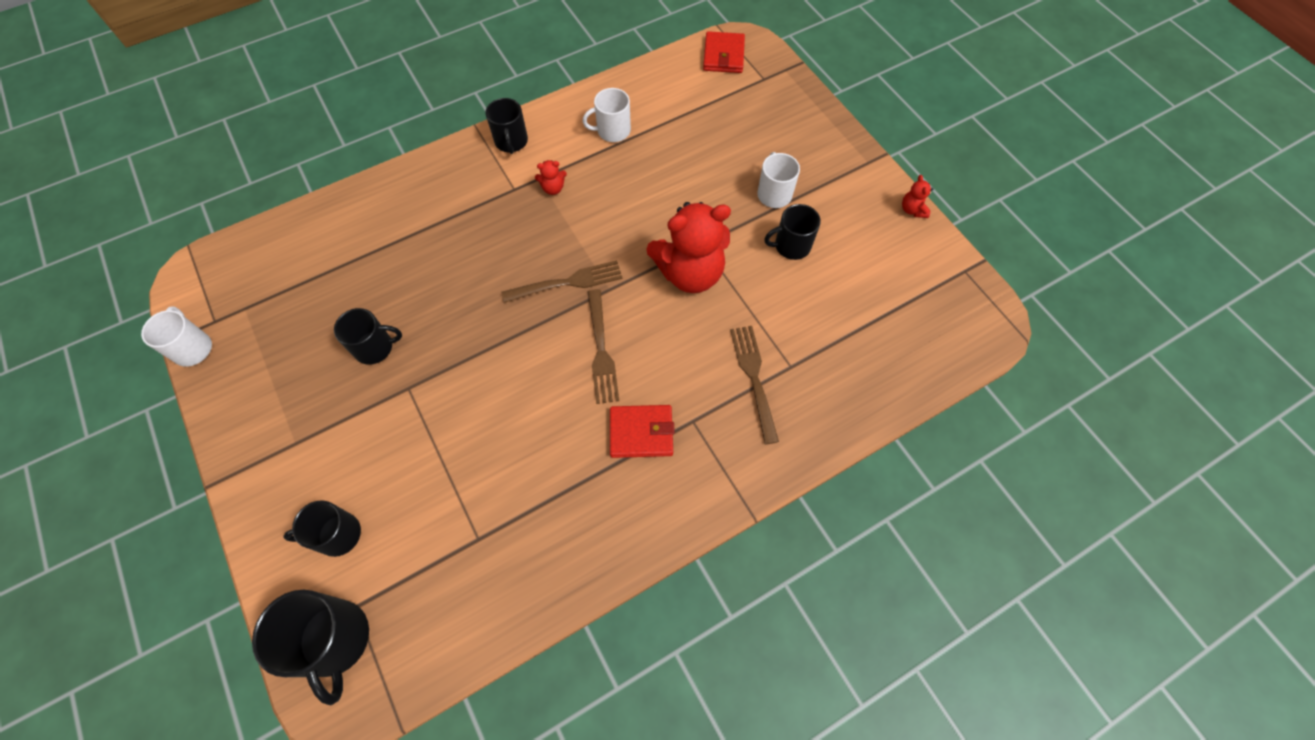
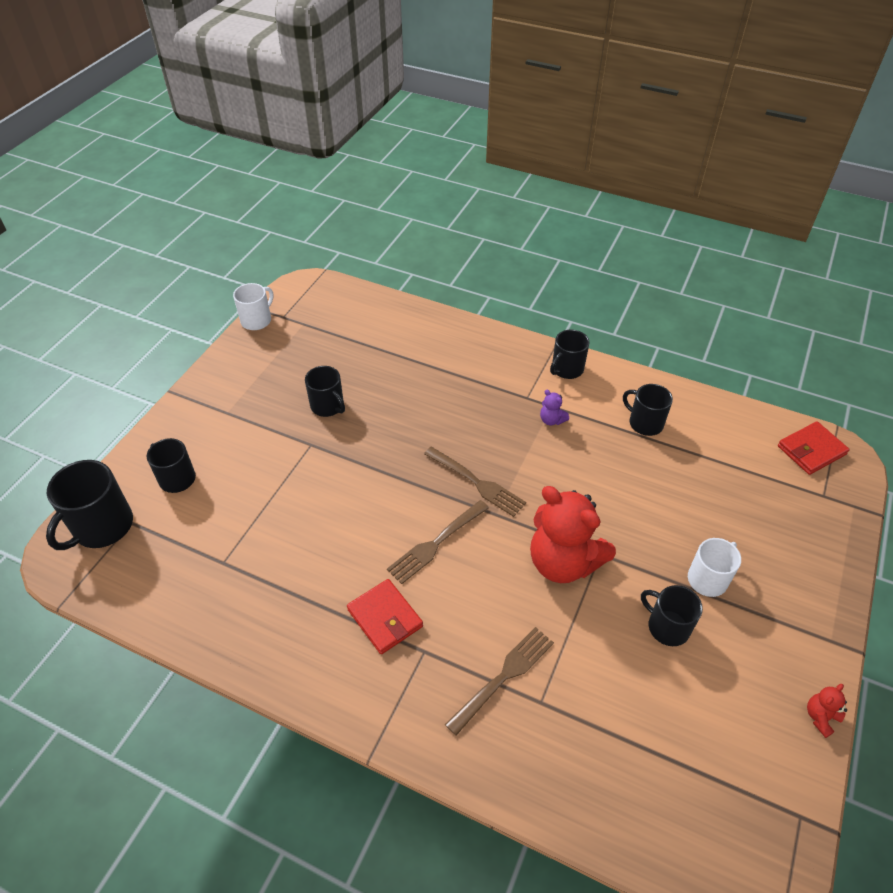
camera: 55 degrees right, 15 degrees down
red teddy bear [535,160,567,195] -> purple teddy bear [540,390,569,425]
white mug [582,88,631,142] -> black mug [623,384,673,436]

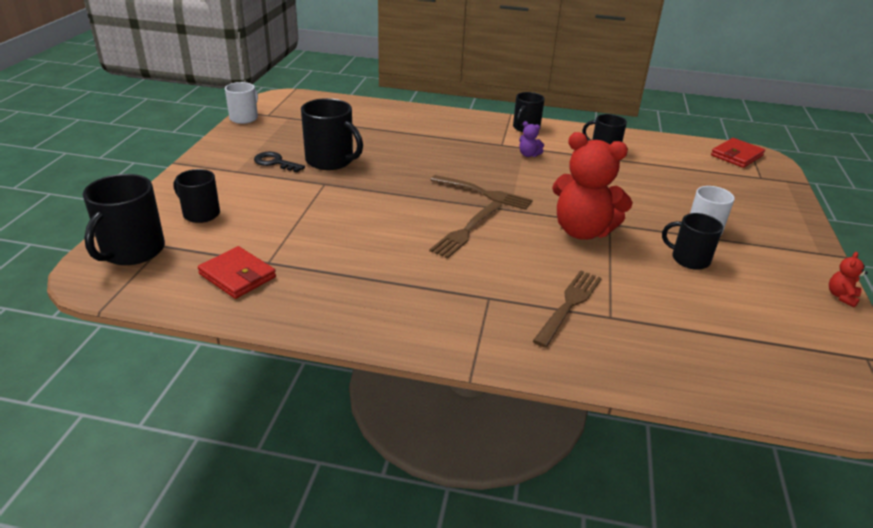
camera: 15 degrees left, 15 degrees down
black mug [305,366,345,417] -> black mug [301,98,363,170], size x1.54
red wallet [347,579,423,654] -> red wallet moved to [198,246,276,299]
none -> black key [254,152,305,172]

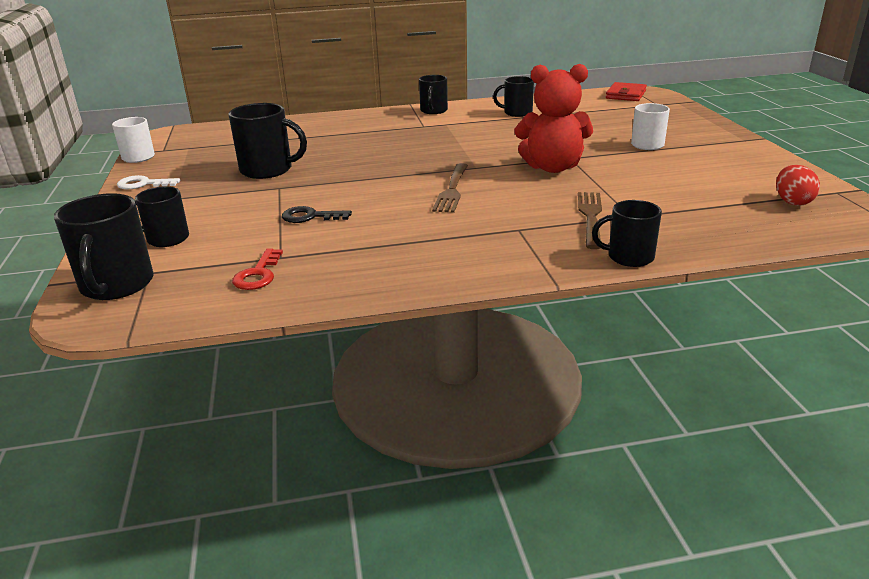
camera: 20 degrees left, 5 degrees down
red wallet [198,246,276,299] -> red key [232,248,283,290]
black key [254,152,305,172] -> black key moved to [282,206,352,223]
brown fork [431,175,533,210] -> none
purple teddy bear [519,121,544,157] -> none
black mug [662,213,723,270] -> black mug moved to [592,200,662,267]
red teddy bear [829,252,868,308] -> none
none -> white key [117,175,180,189]
none -> red egg [776,165,820,206]

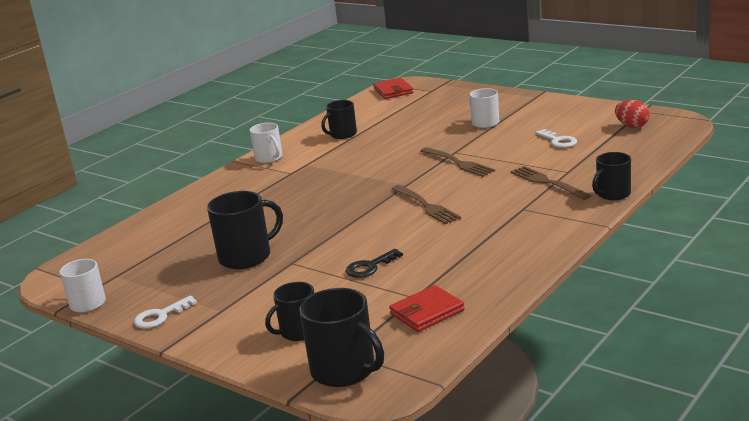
camera: 40 degrees left, 5 degrees down
red key [232,248,283,290] -> red wallet [389,285,465,332]
black mug [419,75,448,114] -> white mug [250,123,283,163]
red teddy bear [515,64,593,173] -> brown fork [420,147,495,177]
none -> white key [535,129,577,148]

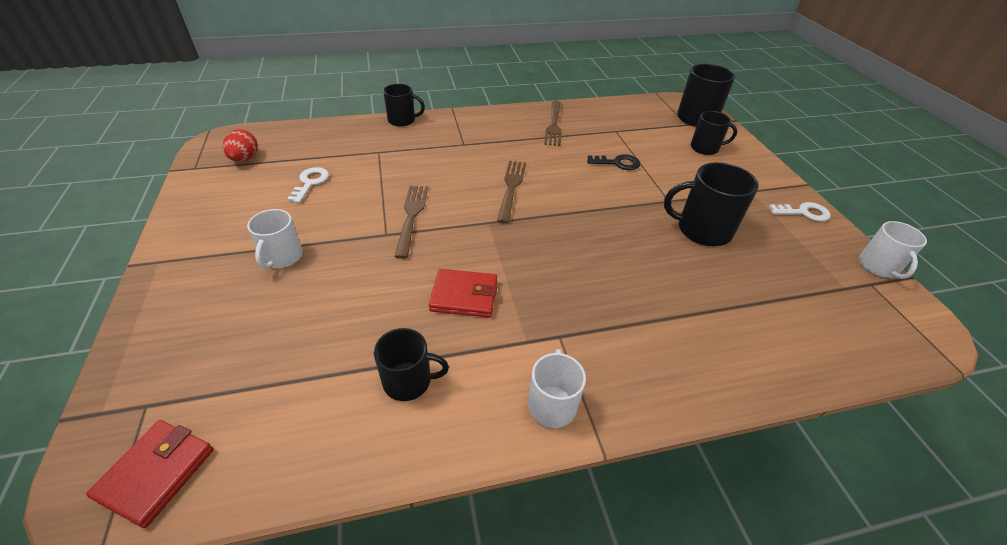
camera: 145 degrees left, 20 degrees up
red wallet [389,285,465,332] -> red wallet moved to [429,269,497,318]
brown fork [511,166,591,200] -> brown fork moved to [544,101,562,146]

